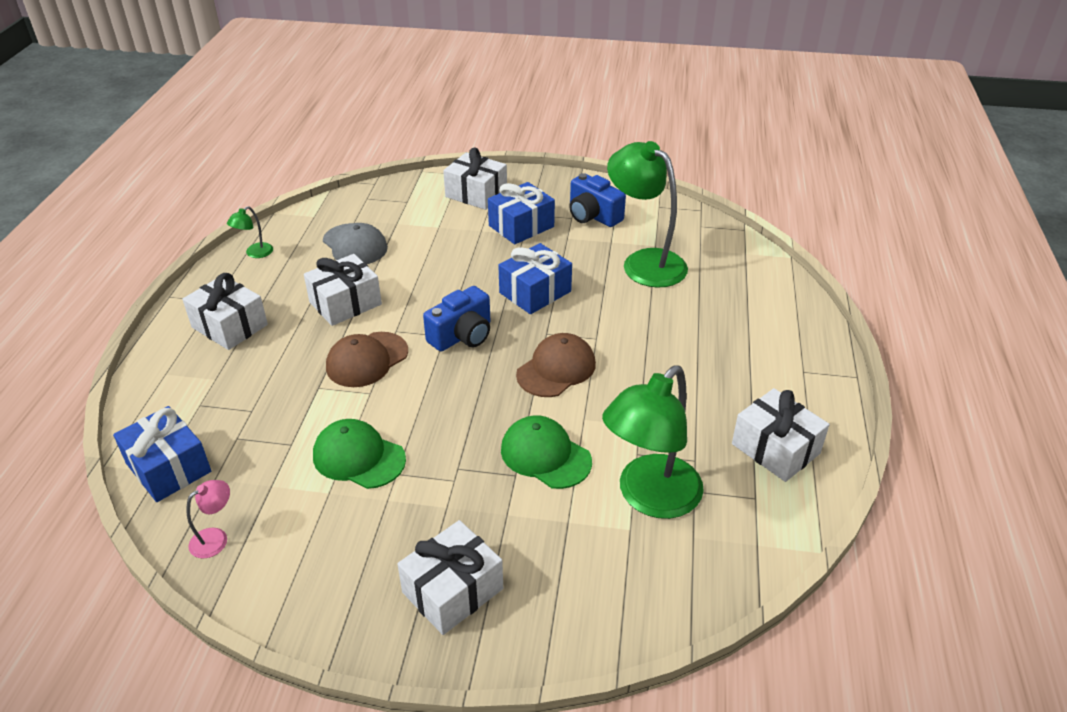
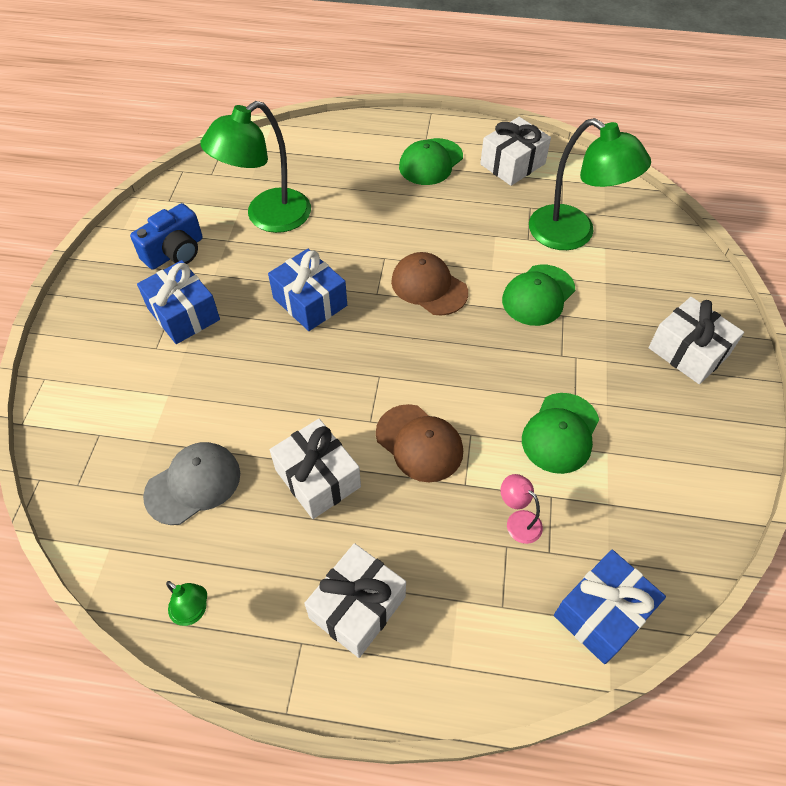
camera: 90 degrees left, 15 degrees up
pink lamp [186,480,230,558] -> pink lamp moved to [501,474,543,544]
blue camera [423,286,490,352] -> none
white gift [443,148,507,210] -> none
none -> green cap [399,138,463,185]

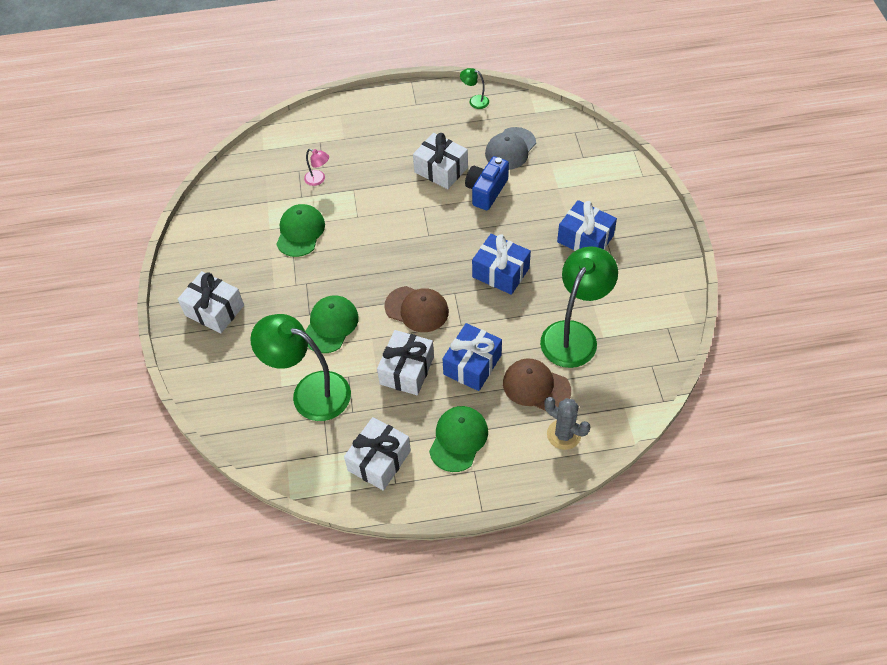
camera: 165 degrees right, 0 degrees up
blue camera [130,203,202,270] -> blue camera moved to [465,156,509,210]
white gift [304,543,406,658] -> white gift moved to [377,330,434,395]
brown cap [376,404,463,482] -> brown cap moved to [503,359,571,411]
blue gift [554,550,666,664] -> blue gift moved to [442,323,502,391]
none -> grey cactus [544,397,590,450]

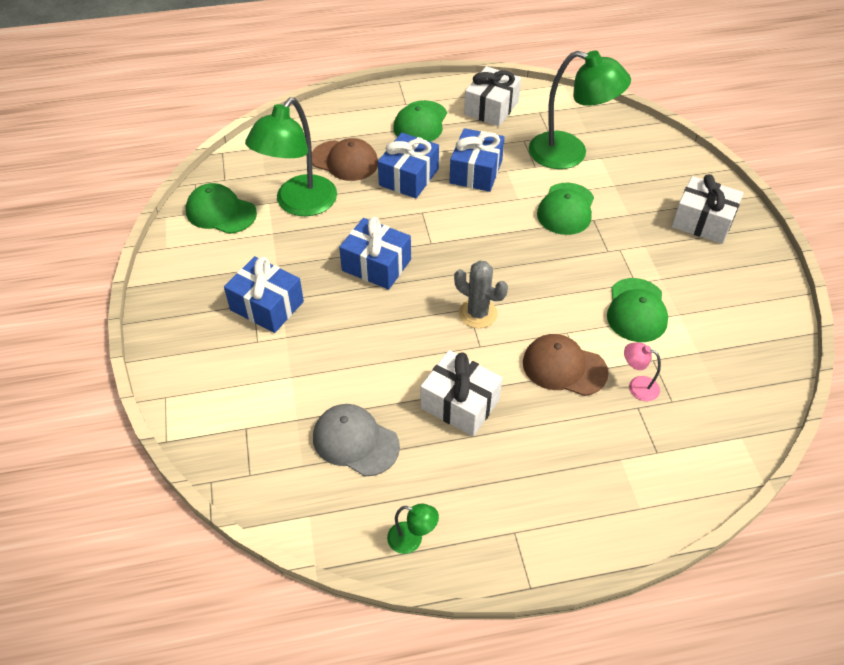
camera: 175 degrees right, 5 degrees down
white gift [377,330,434,395] -> blue gift [450,128,505,192]
brown cap [384,286,449,332] -> brown cap moved to [523,334,609,396]
blue camera [465,156,509,210] -> none
grey cap [485,127,536,170] -> grey cap turned 90 degrees counterclockwise [313,404,400,476]
grey cactus [544,397,590,450] -> grey cactus moved to [454,260,508,328]
none -> green cap [186,183,257,234]

